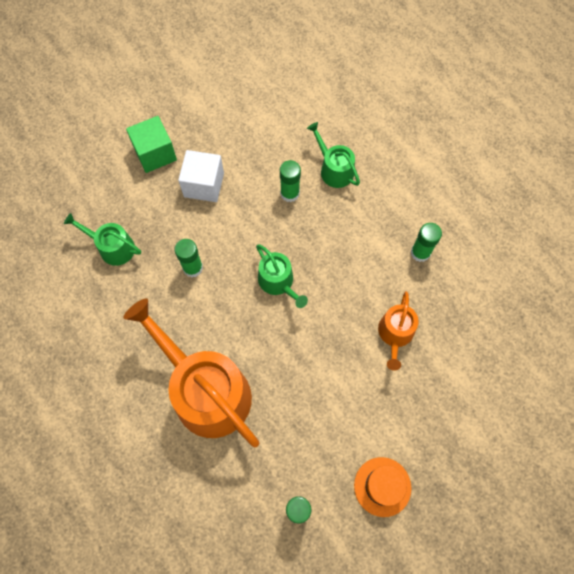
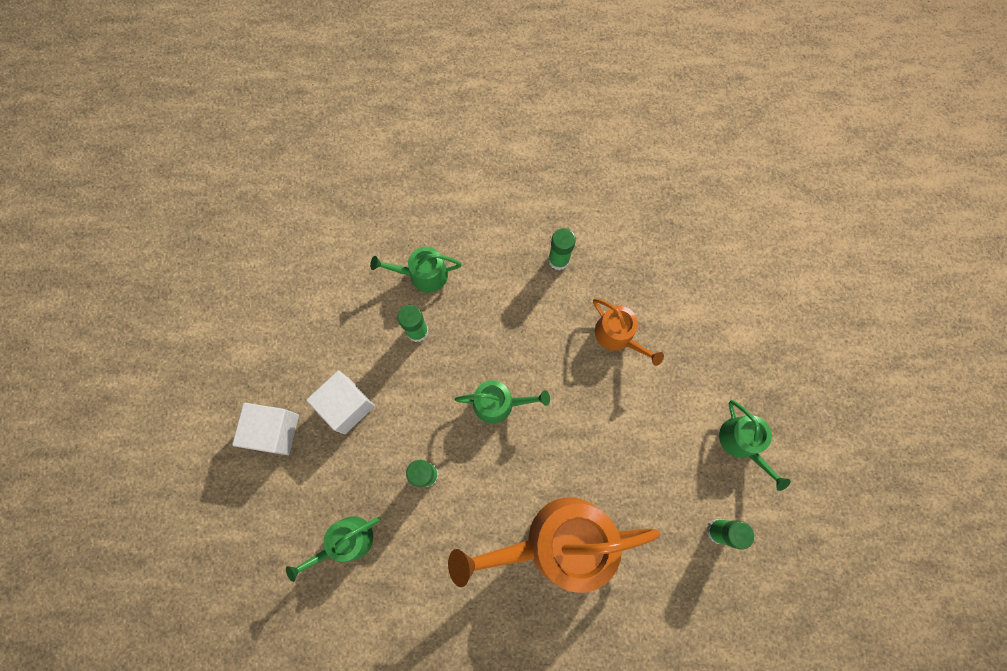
camera: 55 degrees left, 5 degrees up
green cube [126,116,177,173] -> white cube [232,403,299,455]
orange hat [354,457,412,517] -> green watering can [719,400,791,491]

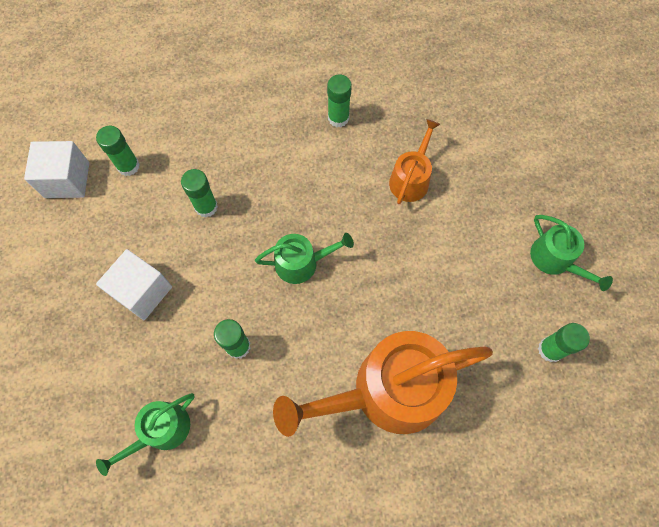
camera: 10 degrees left, 5 degrees down
white cube [232,403,299,455] -> white cube moved to [24,141,89,198]
green watering can [370,247,462,292] -> none
orange watering can [593,299,664,366] -> orange watering can turned 105 degrees counterclockwise [389,119,440,204]
none -> green glue stick [96,126,140,176]

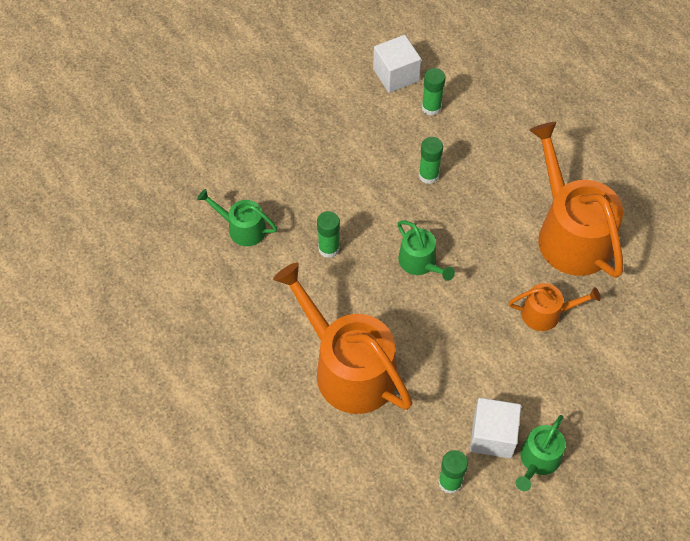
camera: 65 degrees right, 10 degrees down
white cube [96,249,172,320] -> white cube moved to [470,398,521,458]
green glue stick [327,75,352,127] -> orange watering can [529,122,623,278]

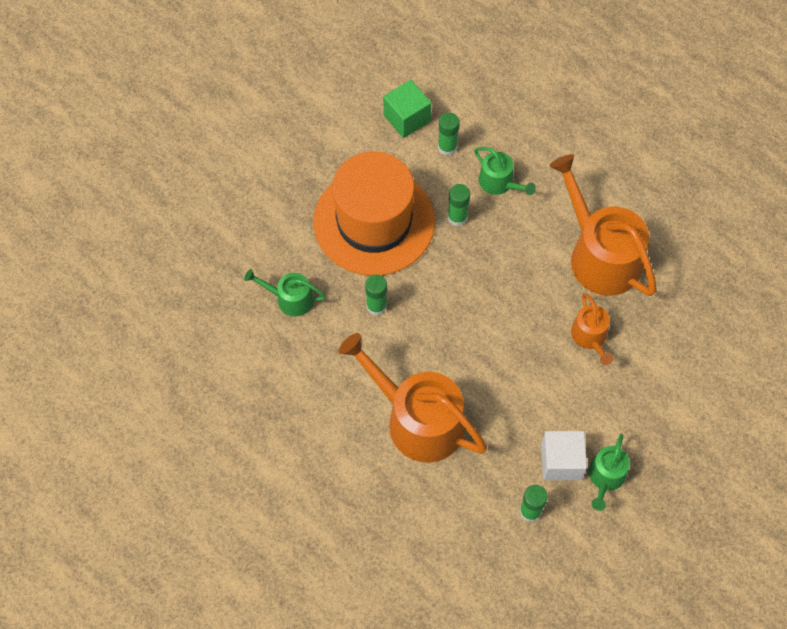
camera: 10 degrees left, 5 degrees up
white cube [373,35,421,93] -> green cube [383,80,431,138]
green watering can [397,220,455,281] -> green watering can moved to [474,147,536,195]
orange watering can [509,283,601,331] -> orange watering can turned 90 degrees clockwise [571,293,613,365]
none -> orange hat [314,152,435,276]

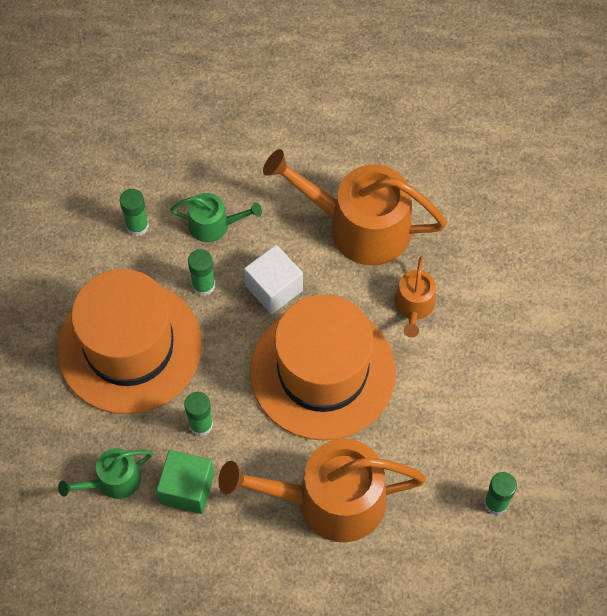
camera: 40 degrees left, 0 degrees up
green cube [383,80,431,138] -> green cube moved to [156,450,214,514]
white cube [541,431,587,480] -> white cube moved to [244,245,303,314]
orange watering can [571,293,613,365] -> orange watering can turned 60 degrees clockwise [395,257,436,338]
green watering can [589,434,630,511] -> none
none -> orange hat [250,294,396,440]

